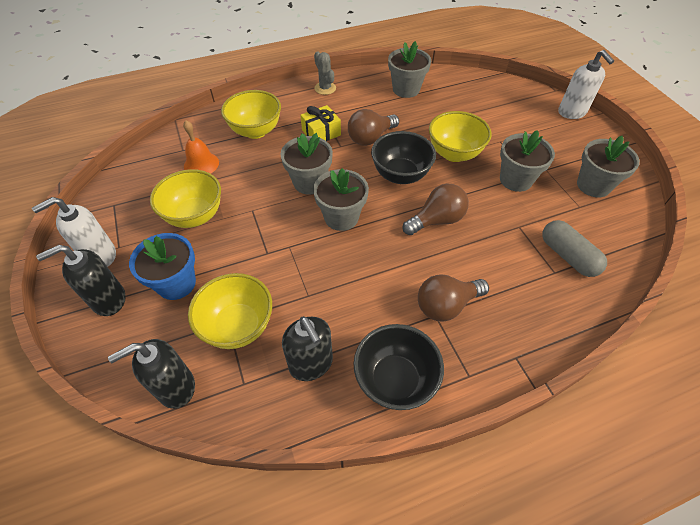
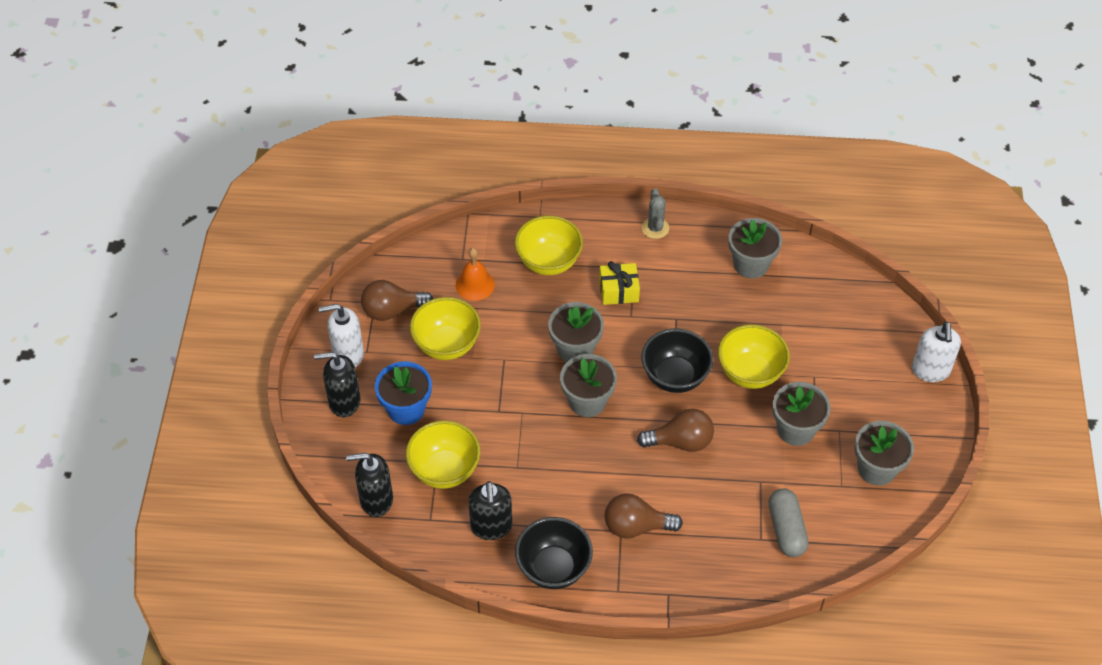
camera: 25 degrees right, 0 degrees up
brown light bulb [348,109,399,146] -> brown light bulb moved to [361,280,433,321]

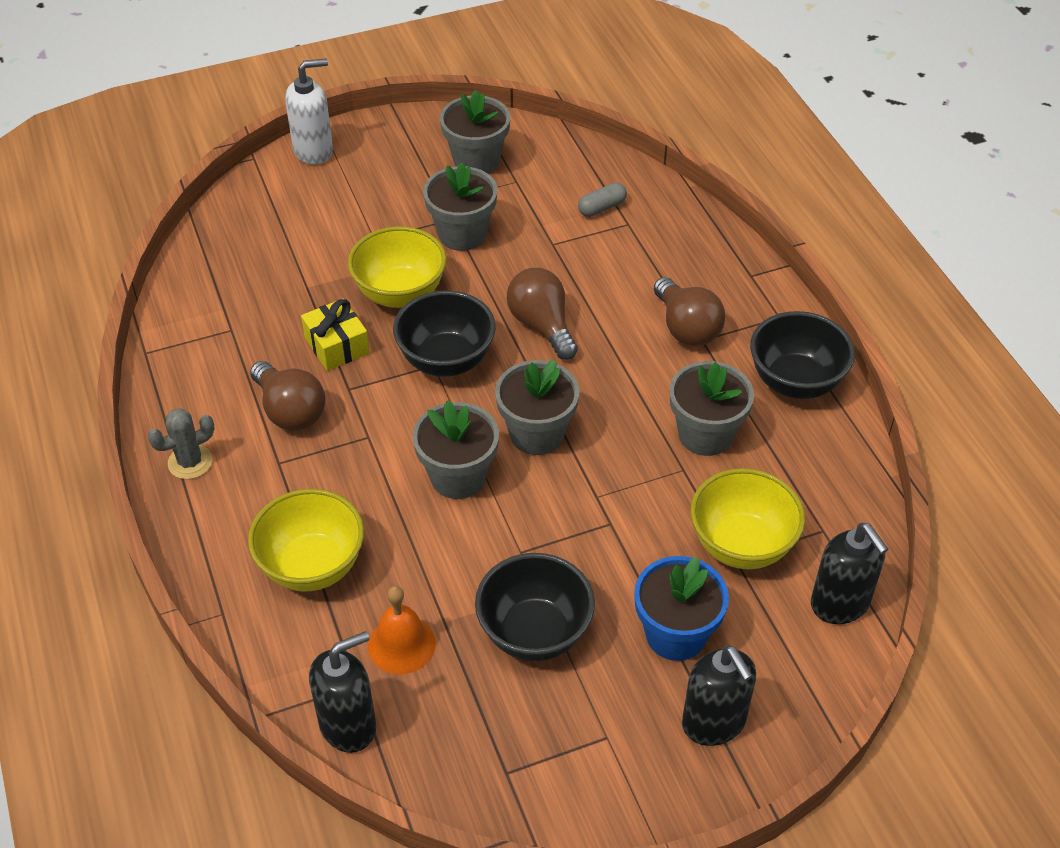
camera: 115 degrees left, 5 degrees down
white soap dispenser [319,304,364,367] -> none
brown light bulb [361,280,433,321] -> brown light bulb moved to [250,361,325,431]
yellow bowl [410,297,481,360] -> black bowl [475,553,595,661]
black soap dispenser [468,481,512,540] -> black soap dispenser moved to [309,631,376,753]
yellow gift [599,261,640,305] -> yellow gift moved to [301,298,370,371]
grey flower pot [728,218,782,278] -> grey flower pot moved to [670,361,754,456]
grey capsule [768,488,809,557] -> grey capsule [578,182,627,217], size x0.61

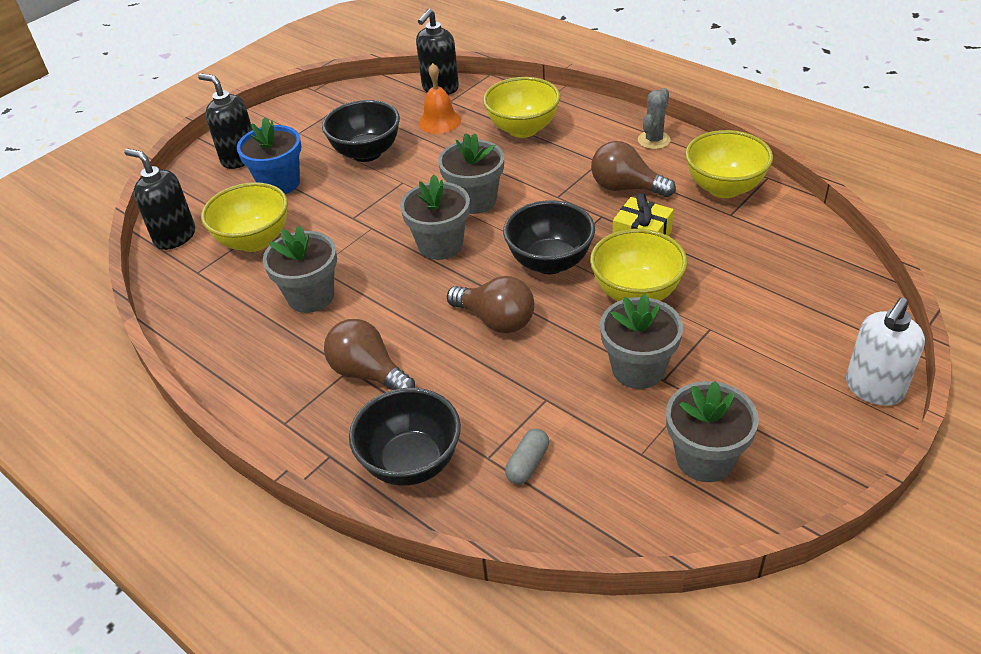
camera: 155 degrees right, 5 degrees down
black bowl [750,311,855,399] -> black bowl moved to [349,388,461,486]
none -> yellow bowl [685,130,773,198]

